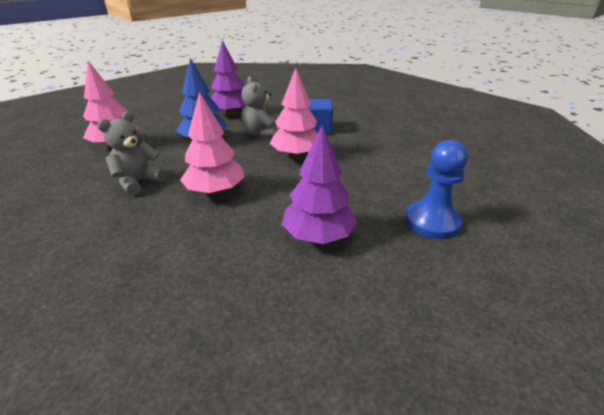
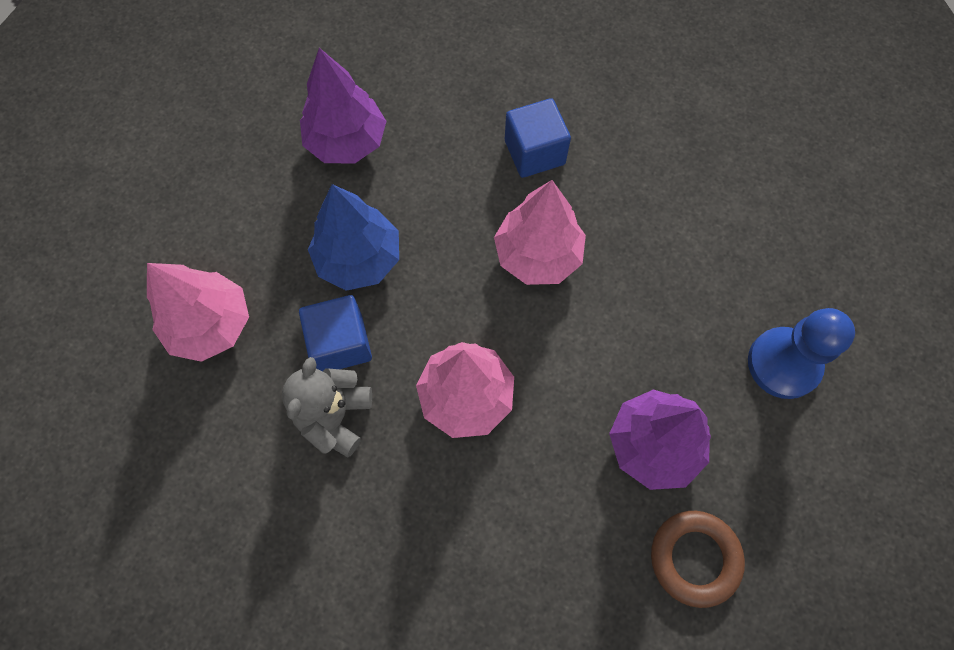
camera: 20 degrees left, 35 degrees up
grey teddy bear [241,76,279,138] -> none
none -> blue cube [299,295,372,371]
none -> brown ring [651,511,745,608]

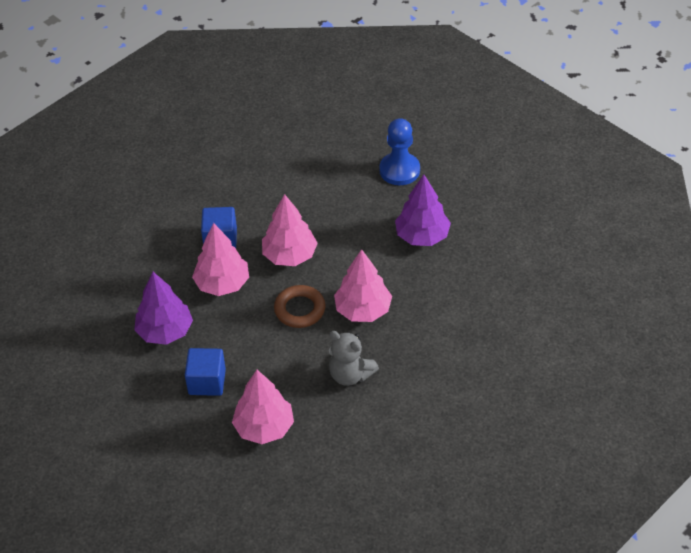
camera: 70 degrees left, 20 degrees down
blue cube [299,295,372,371] -> blue cube moved to [185,348,226,396]
blue tree [308,184,399,291] -> none
brown ring [651,511,745,608] -> brown ring moved to [274,285,326,328]
none -> pink tree [192,223,249,296]

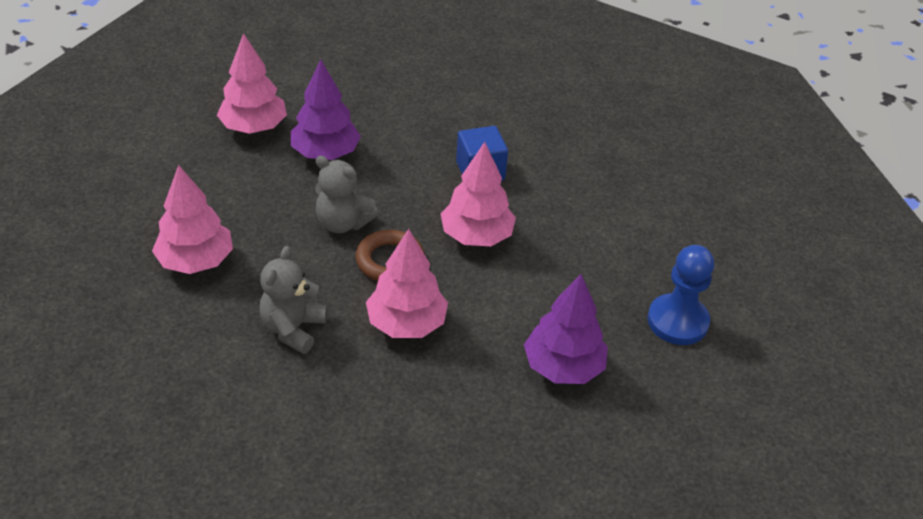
camera: 70 degrees right, 5 degrees down
blue cube [185,348,226,396] -> none
pink tree [192,223,249,296] -> pink tree moved to [217,33,287,134]
none -> grey teddy bear [315,156,378,233]

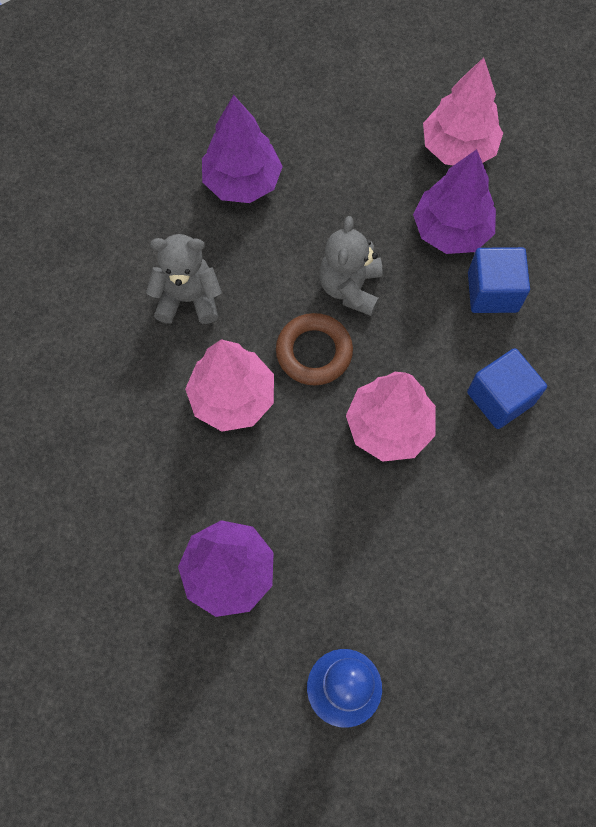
camera: 75 degrees right, 25 degrees up
pink tree [152,165,233,274] -> purple tree [202,95,283,203]
none -> blue cube [468,247,530,313]

